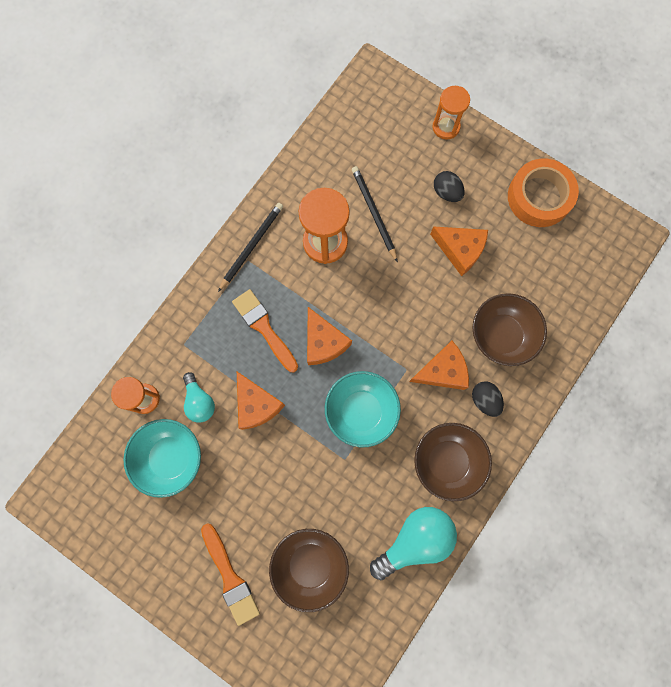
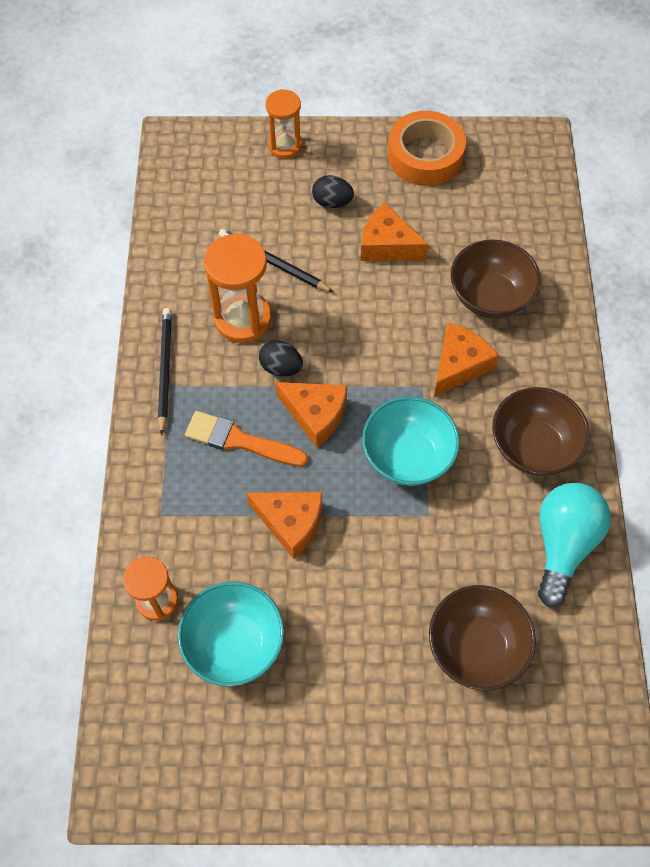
camera: 35 degrees left, 15 degrees down
turquoise light bulb [183,372,215,423] -> none
orange brush [201,523,260,626] -> none
orange cheese [430,226,488,276] -> orange cheese turned 150 degrees counterclockwise [361,203,429,261]
black egg [472,381,504,417] -> black egg moved to [259,340,303,376]

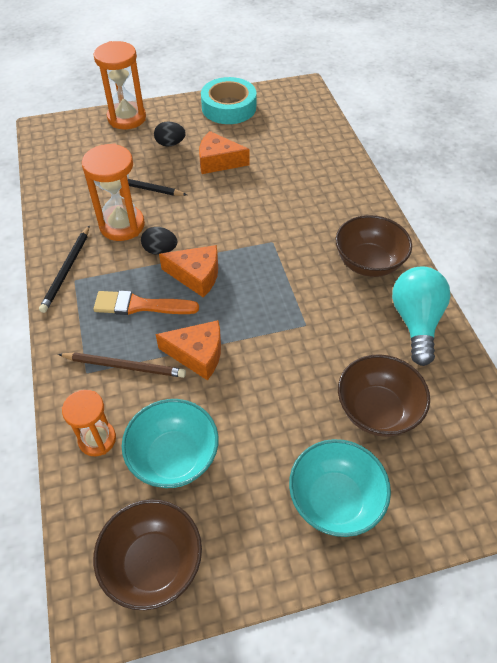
camera: 15 degrees left, 10 degrees down
black pencil [158,308,172,436] -> black pencil turned 150 degrees counterclockwise [39,225,90,313]
orange hourglass [266,89,302,159] -> orange hourglass [93,41,146,129], size x1.56
turquoise bowl [362,397,460,486] -> turquoise bowl moved to [289,439,391,537]
orange tape [388,111,466,186] -> turquoise tape [201,77,257,124]
orange cheese [434,323,499,396] -> none
brown bowl [450,240,541,319] -> brown bowl moved to [93,499,202,610]
none -> brown pencil [58,352,186,378]

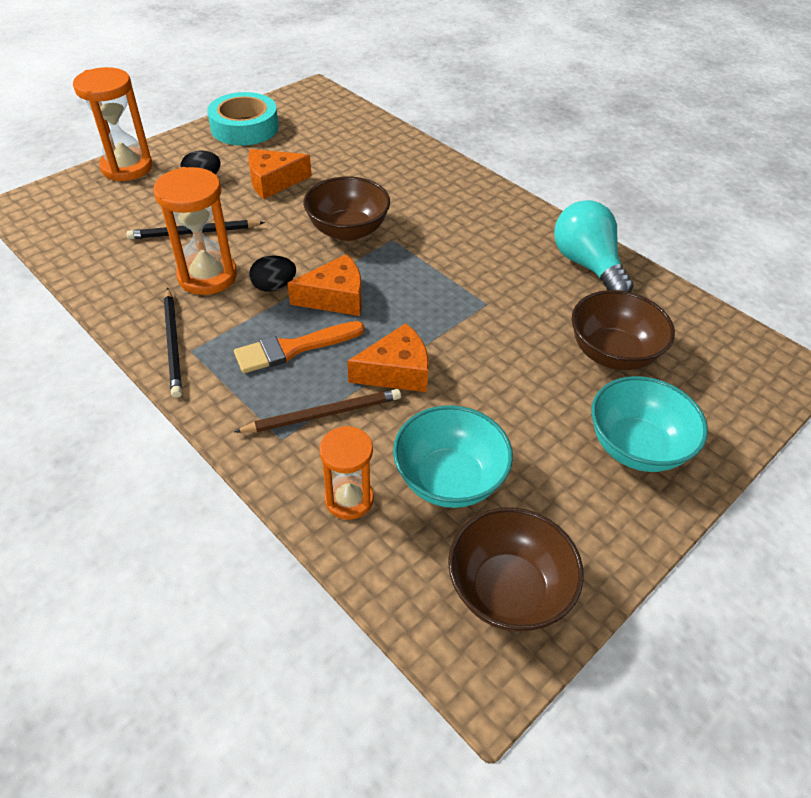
camera: 30 degrees left, 5 degrees down
brown bowl [336,215,412,277] -> brown bowl moved to [303,176,390,241]

